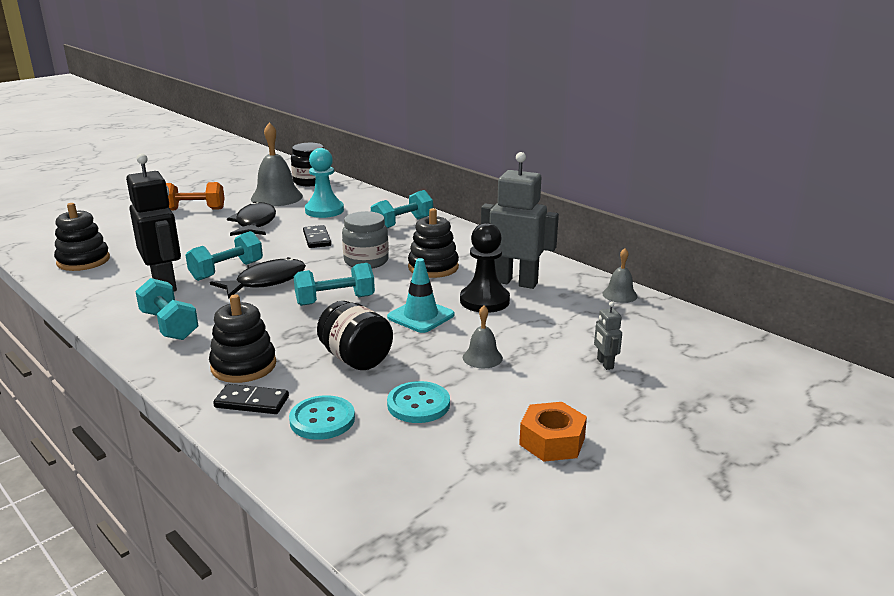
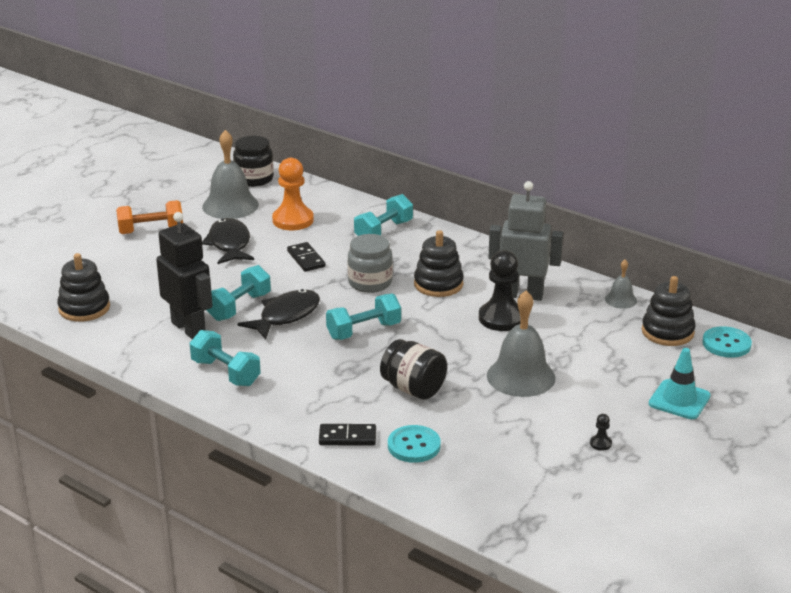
camera: 10 degrees left, 5 degrees up
black stacking toy [209,294,276,383] -> black stacking toy moved to [642,276,696,346]
turquoise pawn [305,148,344,218] -> orange pawn [272,158,314,230]
turquoise traffic cone [387,258,454,333] -> turquoise traffic cone moved to [649,348,711,419]
turquoise button [387,381,450,423] -> turquoise button moved to [702,326,752,358]
grey bell [463,305,503,368] -> grey bell [487,291,556,397], size x1.97
orange nut [519,402,587,462] -> black pawn [590,414,612,451]
grey robot [594,302,622,370] -> none

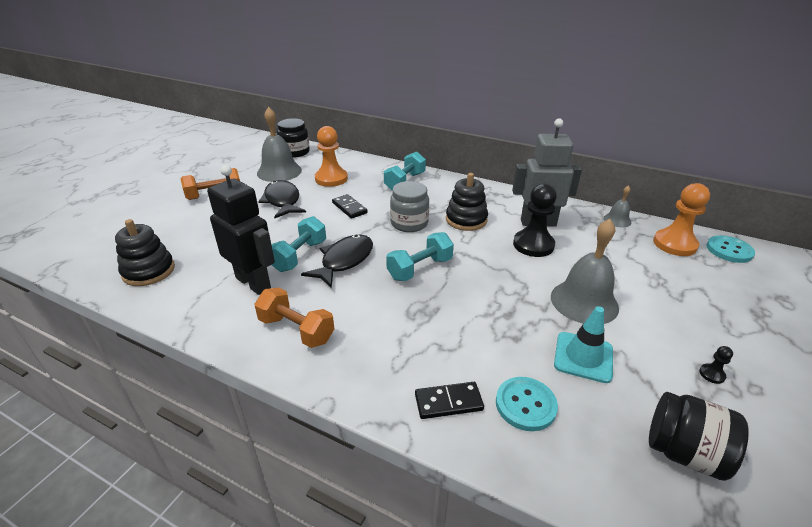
camera: 10 degrees left, 5 degrees up
turquoise dumbbell [190,330,261,386] -> orange dumbbell [254,288,334,348]
black jar [380,339,447,400] -> black jar moved to [649,392,749,481]
black stacking toy [642,276,696,346] -> orange pawn [653,183,710,256]
turquoise traffic cone [649,348,711,419] -> turquoise traffic cone moved to [554,306,613,383]

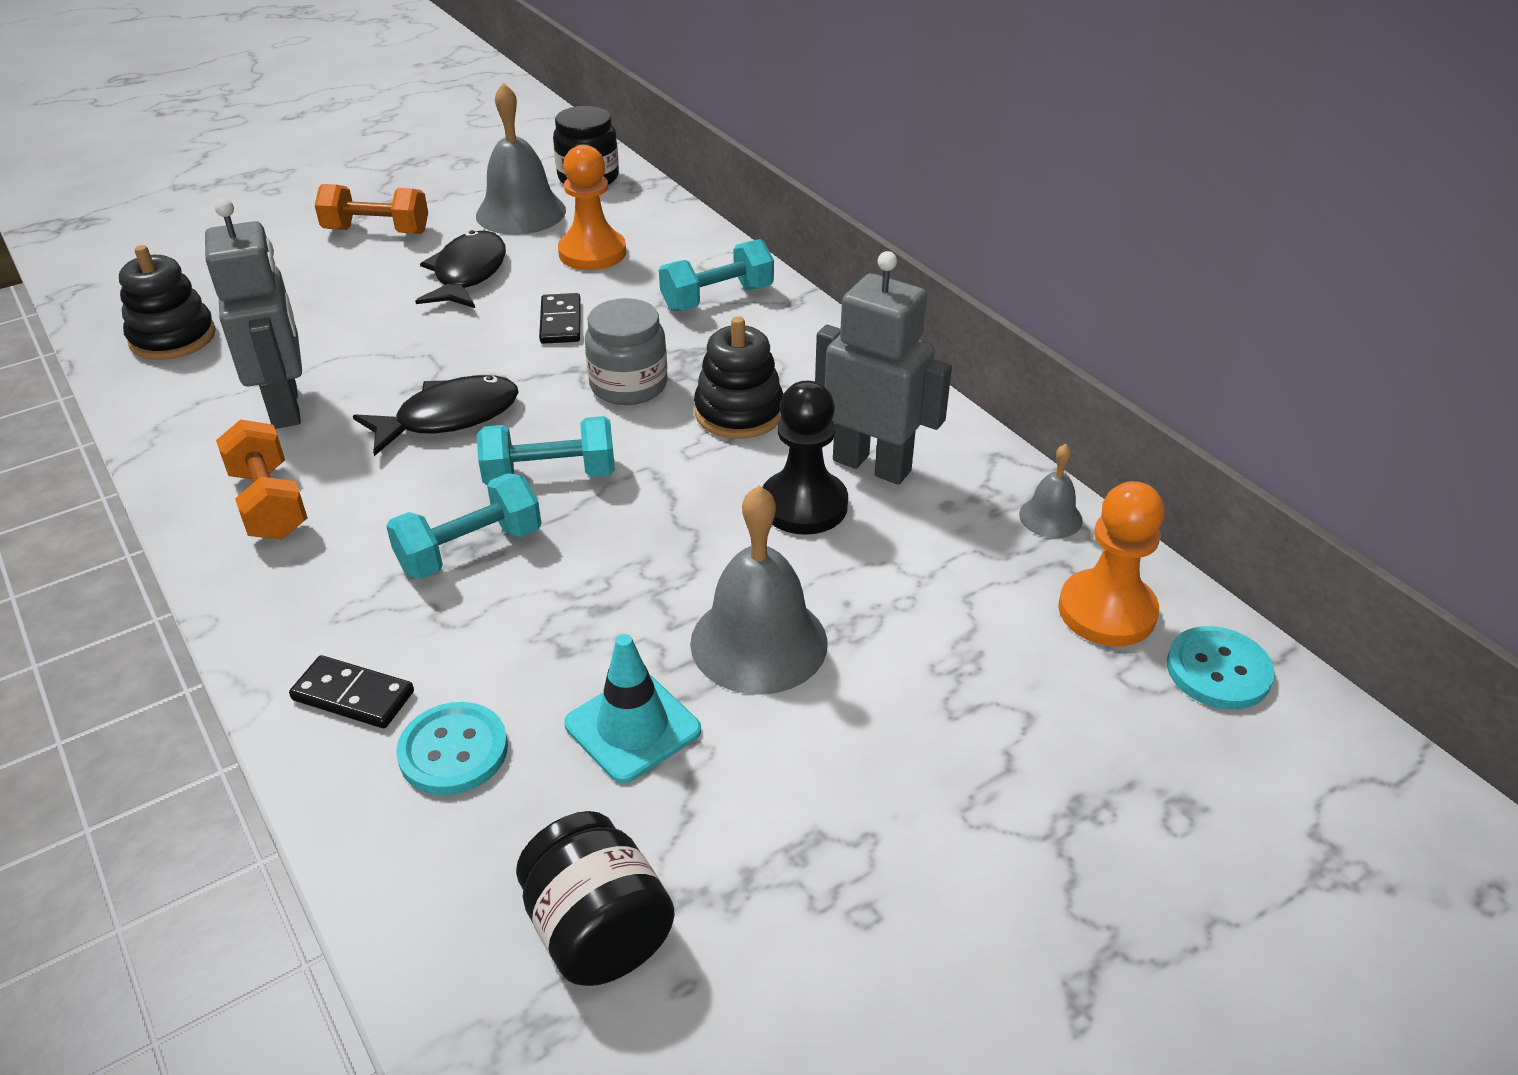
camera: 30 degrees right, 5 degrees up
black robot [207,165,275,295] -> grey robot [205,198,302,429]
turquoise dumbbell [272,216,326,272] -> turquoise dumbbell moved to [386,473,542,579]
black pawn [699,346,733,384] -> none

